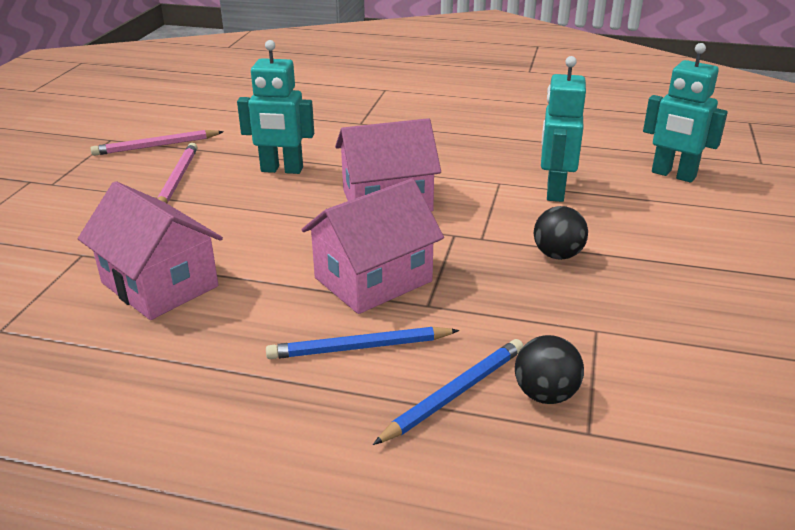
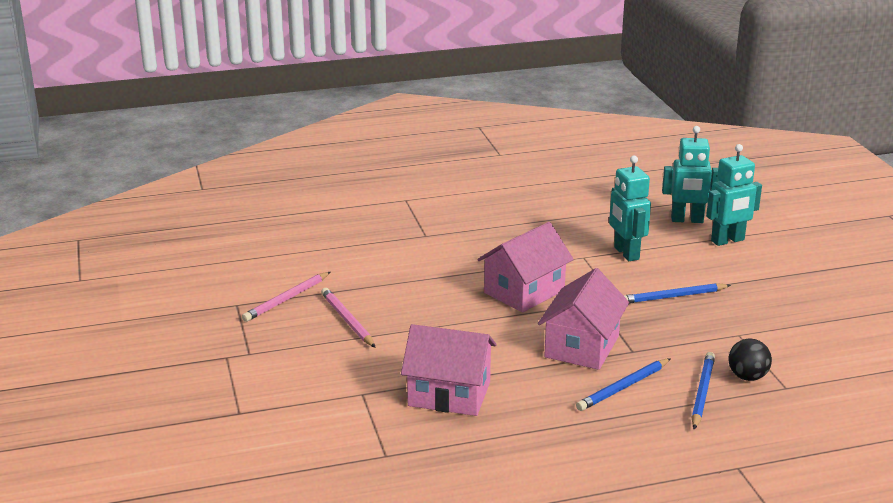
camera: 30 degrees left, 5 degrees down
turquoise robot [237,40,314,174] -> turquoise robot moved to [706,144,762,246]
black ball [534,206,588,260] -> blue pencil [623,283,731,304]

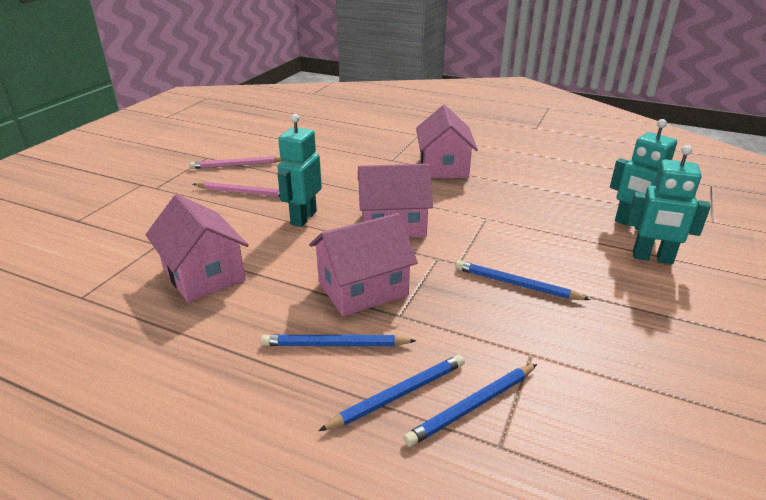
camera: 40 degrees right, 5 degrees up
pink pencil [321,288,376,348] -> pink pencil turned 90 degrees clockwise [193,182,280,197]
turquoise robot [609,155,651,261] -> turquoise robot moved to [278,114,322,227]
black ball [728,338,772,381] -> blue pencil [403,364,537,447]
none -> pink house [416,105,478,178]

